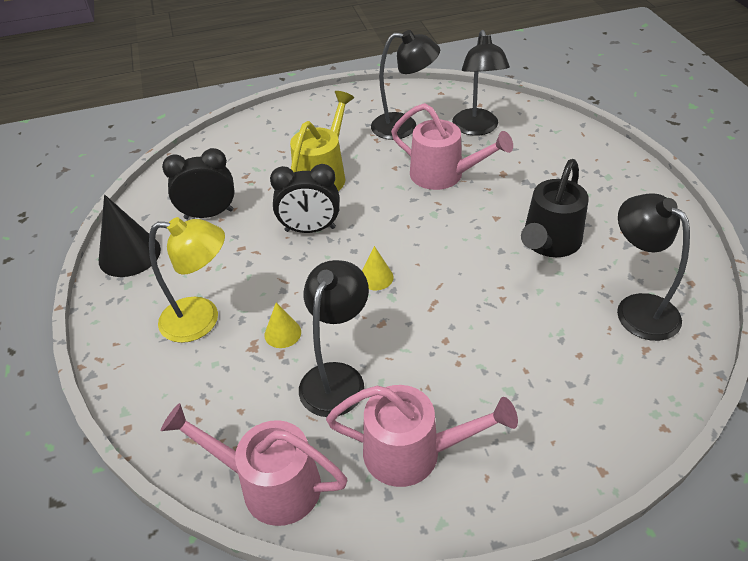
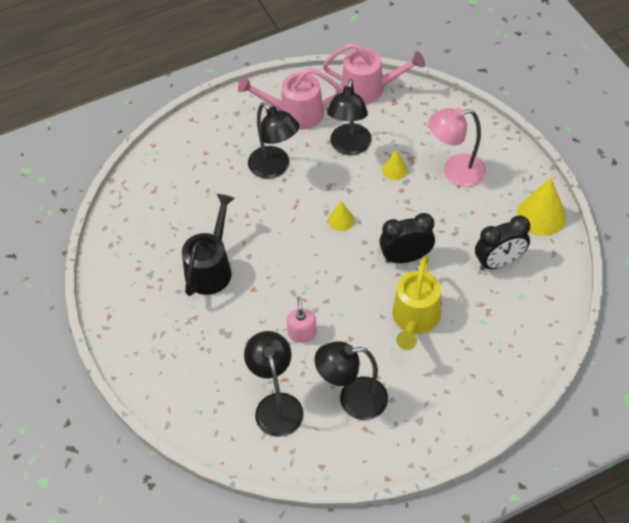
camera: 170 degrees right, 10 degrees up
black cone [99,195,161,277] -> yellow cone [517,177,566,236]
yellow lamp [149,217,225,343] -> pink lamp [428,108,486,187]
pink watering can [391,103,513,190] -> pink soap dispenser [287,296,317,343]
black lamp [617,193,690,341] -> black lamp moved to [248,103,299,179]

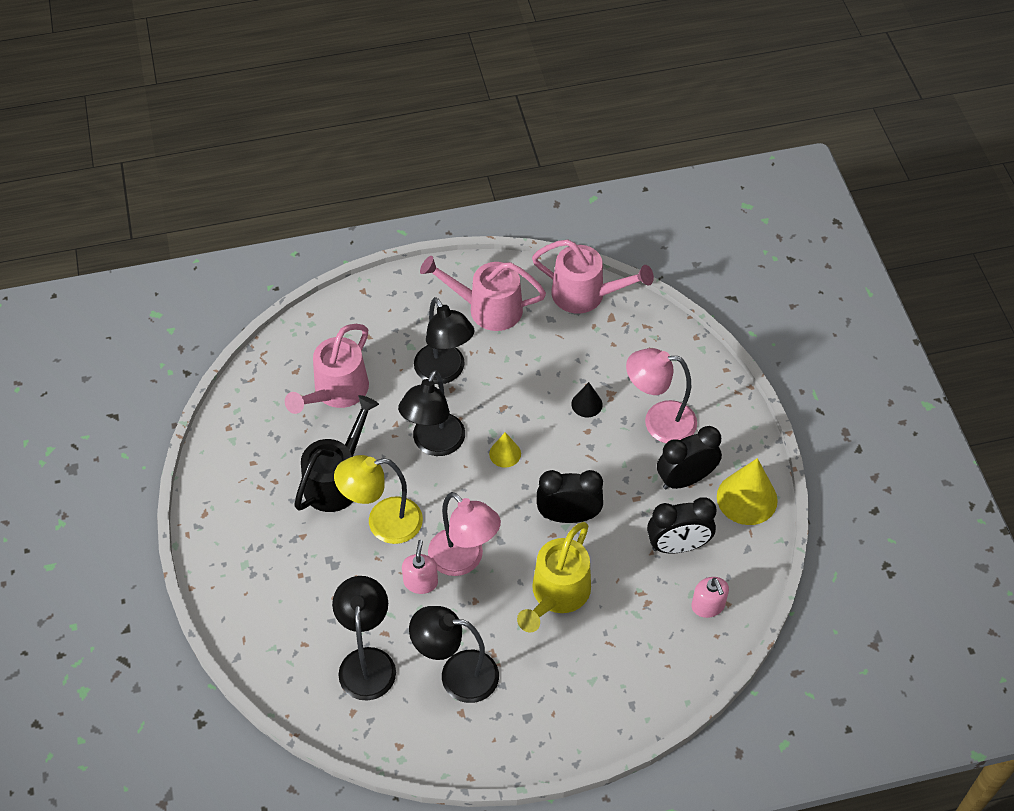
camera: 10 degrees right, 0 degrees up
black lamp [327,79,371,155] -> black lamp moved to [398,370,465,456]
yellow cone [382,150,408,180] -> black cone [571,382,603,417]
none -> pink watering can [285,324,369,414]
none -> yellow lamp [334,455,423,544]
none -> pink lamp [428,492,501,576]
none -> black clock [657,426,722,489]
none -> pink soap dispenser [692,577,729,618]

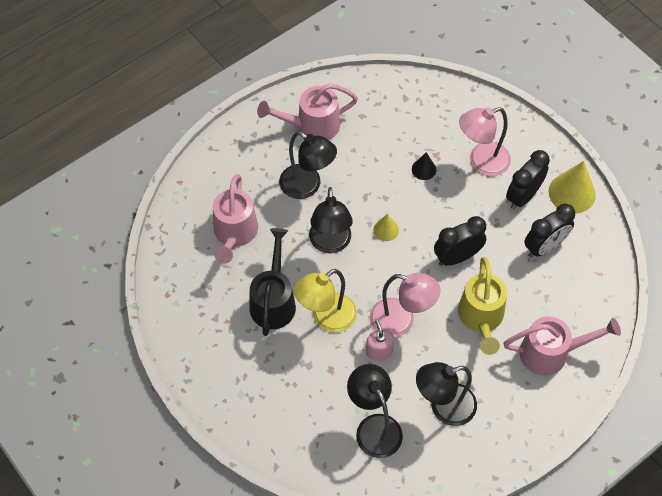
camera: 25 degrees left, 5 degrees up
pink watering can [532,240,654,313] -> pink watering can moved to [504,316,621,376]
pink soap dispenser [692,577,729,618] -> none

